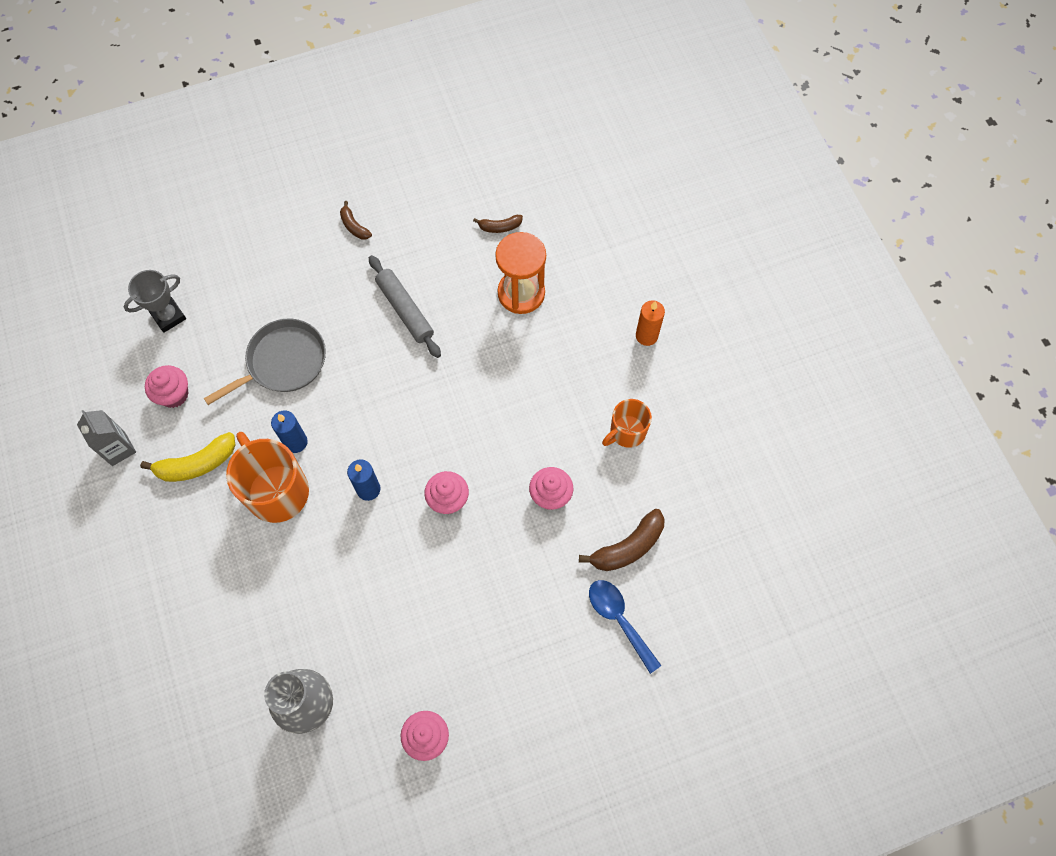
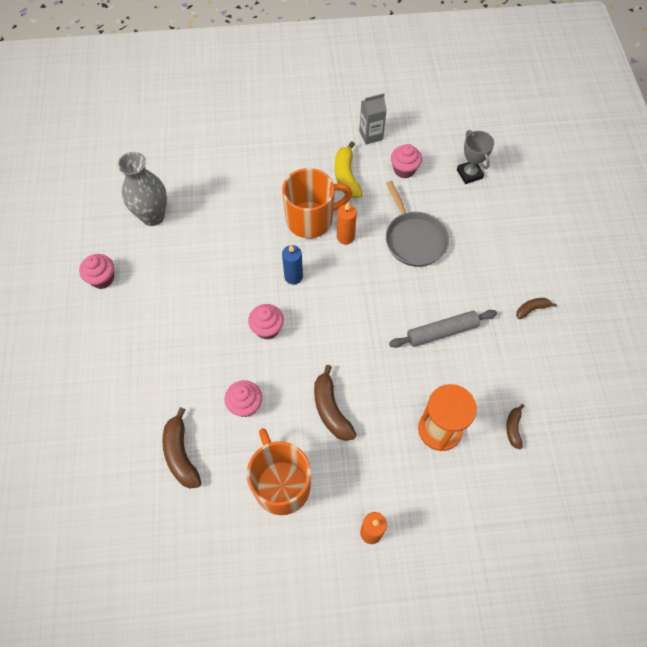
camera: 105 degrees right, 5 degrees down
blue candle [271,411,308,453] -> orange candle [337,202,357,244]
blue spoon [589,580,662,674] -> none
orange mug [602,399,652,448] -> orange mug [247,428,311,515], size x1.70
none -> brown banana [314,365,357,441]

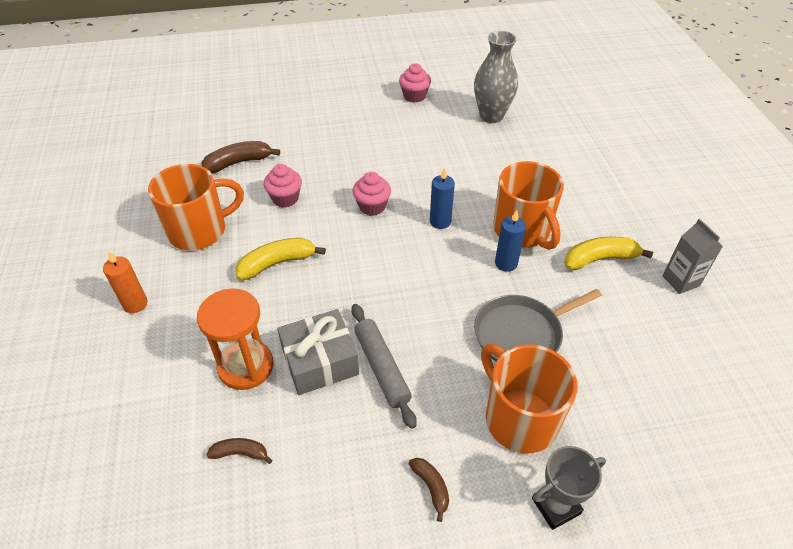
camera: 85 degrees right, 15 degrees down
brown banana [314,365,357,441] -> yellow banana [236,238,326,280]
orange candle [337,202,357,244] -> blue candle [495,210,526,272]
pink cupcake [391,144,422,178] -> none
grey trophy [457,130,494,184] -> grey trophy moved to [532,446,606,530]
none -> grey gift [277,309,359,395]
none -> orange mug [481,344,578,453]

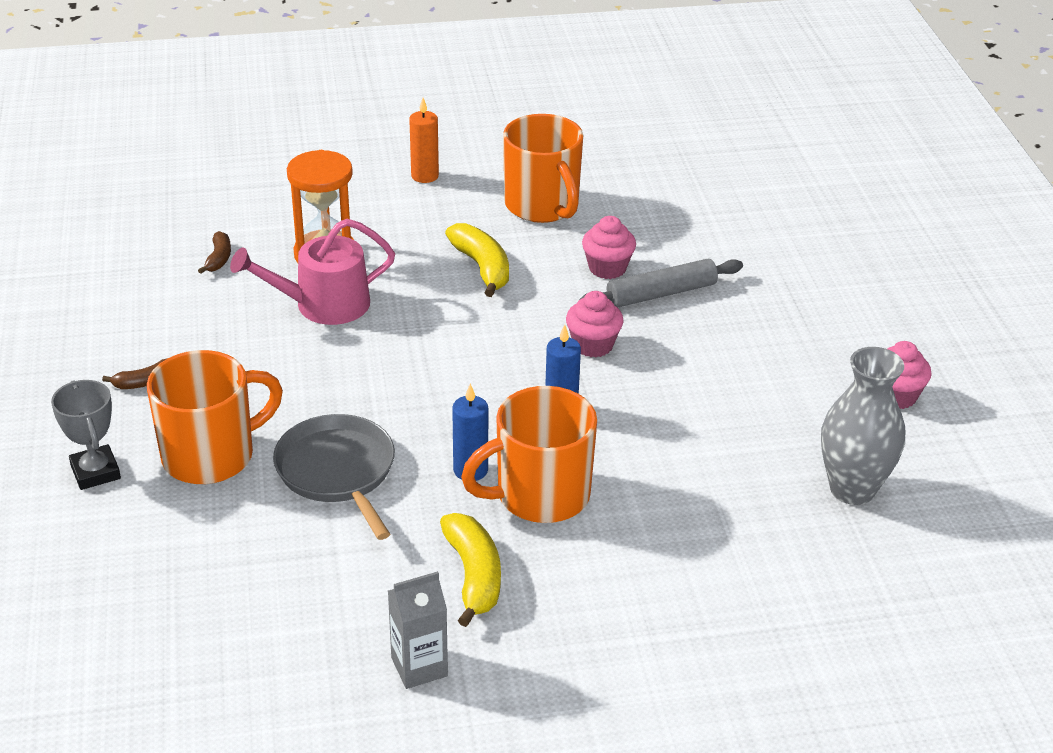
camera: 90 degrees right, 10 degrees down
brown banana [201,141,280,173] -> none
grey gift [277,309,359,395] -> pink watering can [230,219,395,325]
grey rolling pin [351,304,417,429] -> grey rolling pin moved to [579,259,743,308]

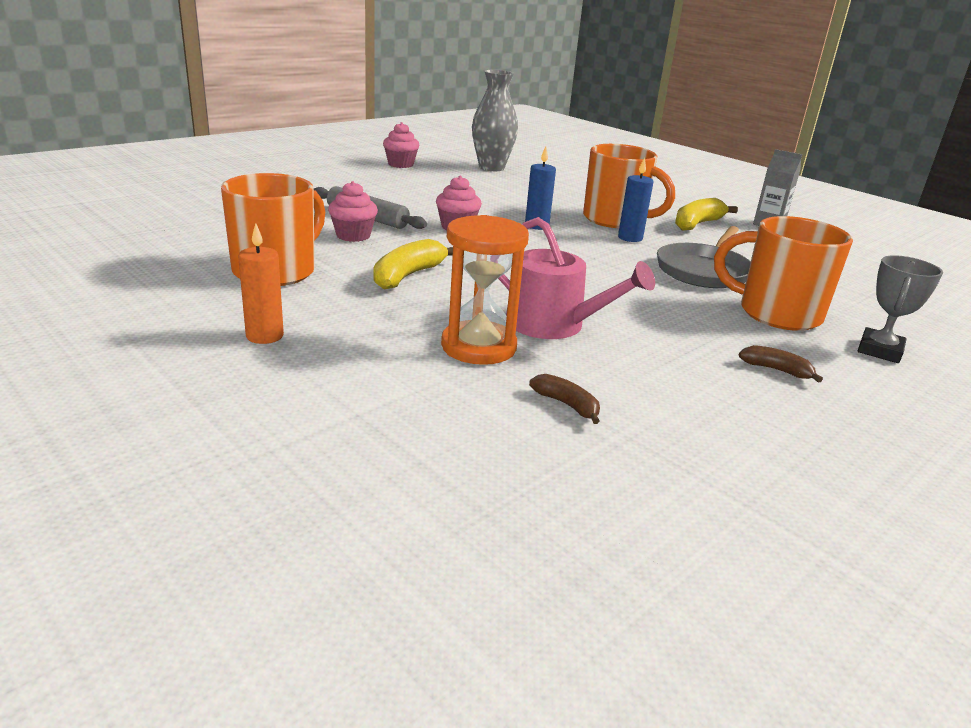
camera: 125 degrees left, 10 degrees down
brown banana [198,231,231,274] -> brown banana turned 75 degrees clockwise [529,374,600,424]

